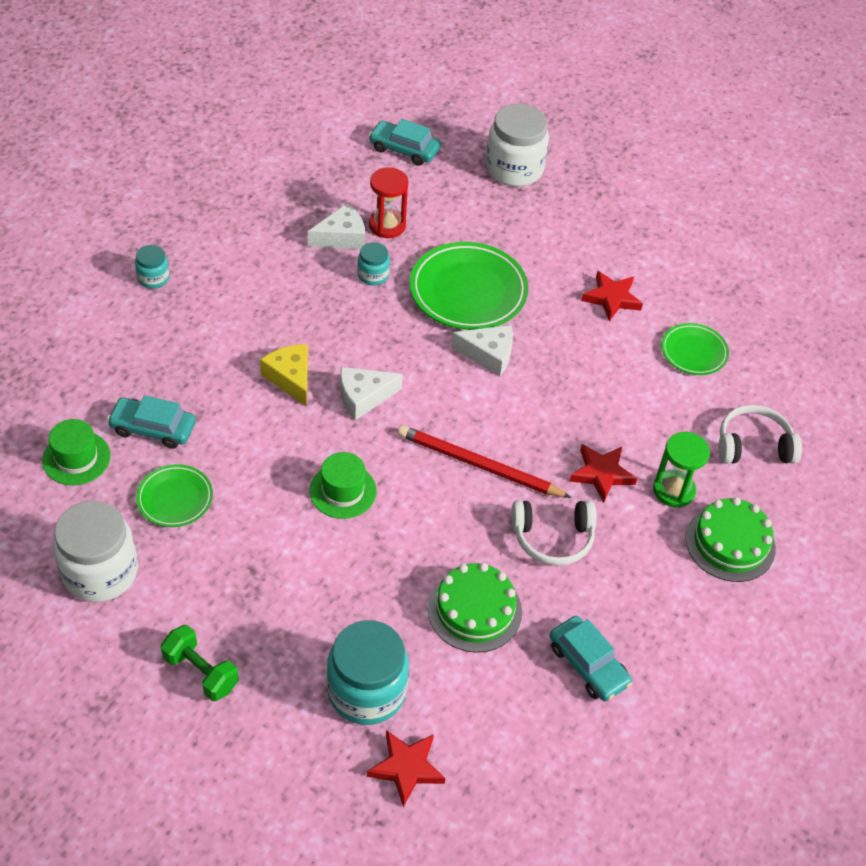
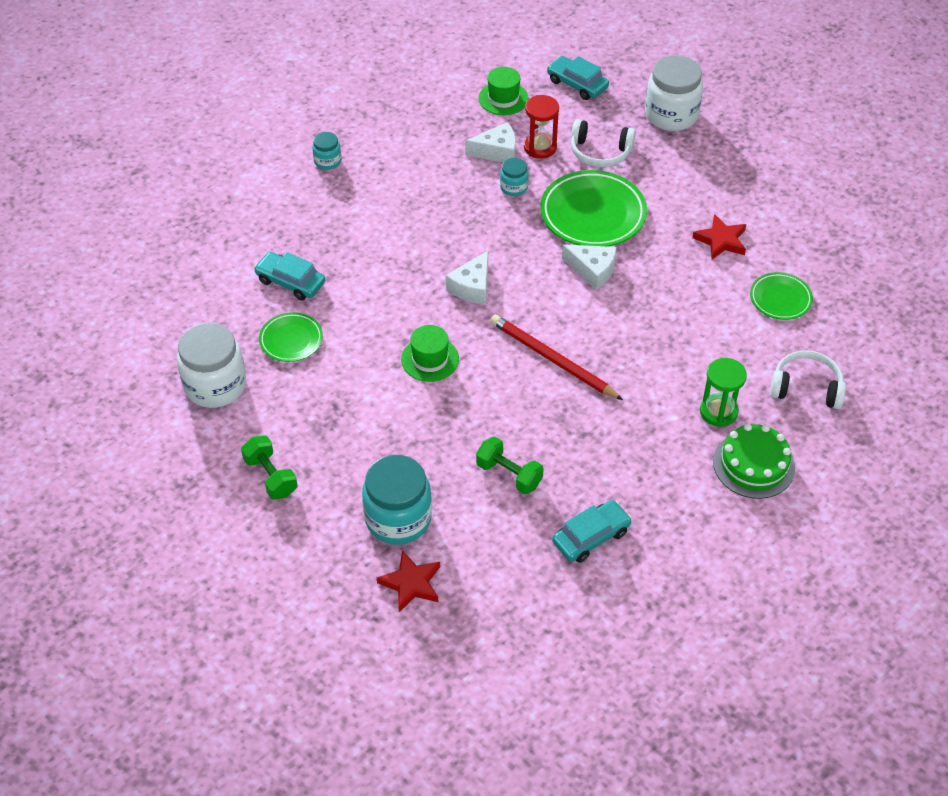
camera: 20 degrees right, 0 degrees up
green hat [42,419,110,485] -> green hat moved to [479,67,529,115]
yellow cheese [260,344,308,407] -> none
white cheese [340,367,403,420] -> white cheese turned 60 degrees counterclockwise [446,251,488,304]
green cake [428,563,522,653] -> green dumbbell [476,436,544,494]
white headphones [511,501,597,566] -> white headphones moved to [571,119,636,167]
turquoise car [550,616,632,701] -> turquoise car turned 105 degrees counterclockwise [552,500,632,563]
red star [569,444,638,503] -> none

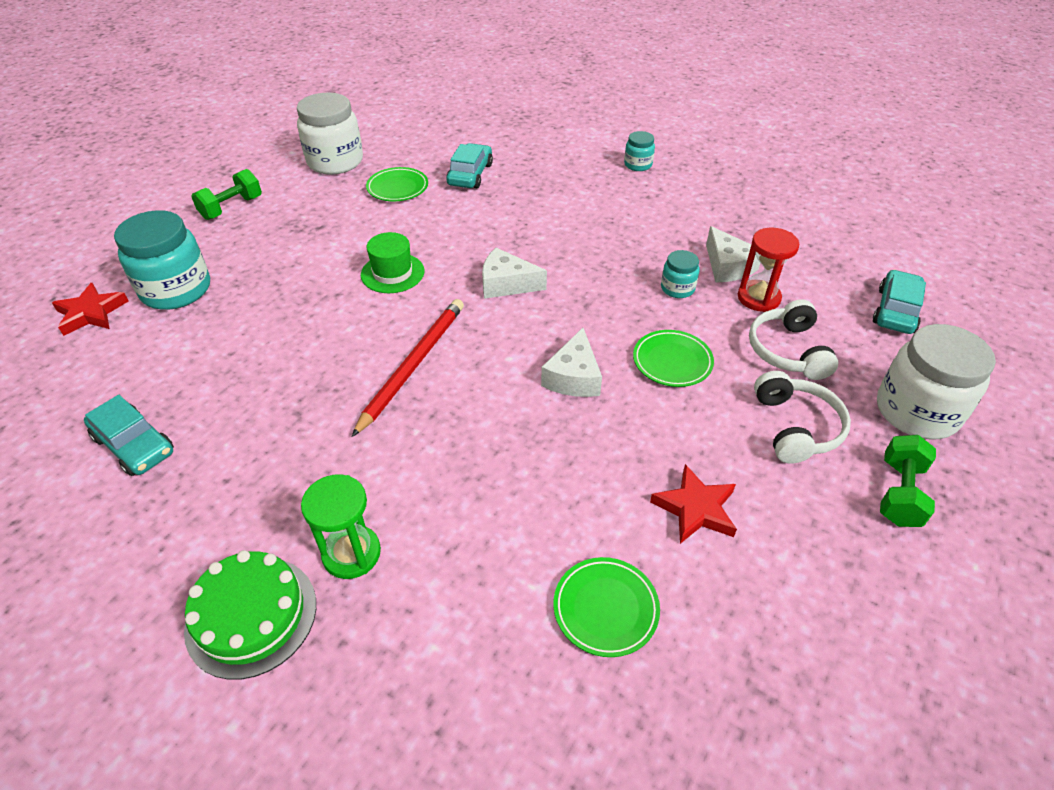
camera: 75 degrees right, 5 degrees down
green dumbbell [476,436,544,494] -> green dumbbell moved to [880,435,936,527]
green hat [479,67,529,115] -> none
green plate [540,170,647,247] -> green plate [633,330,714,387], size x0.56
white headphones [770,350,846,409] -> white headphones moved to [754,371,851,464]

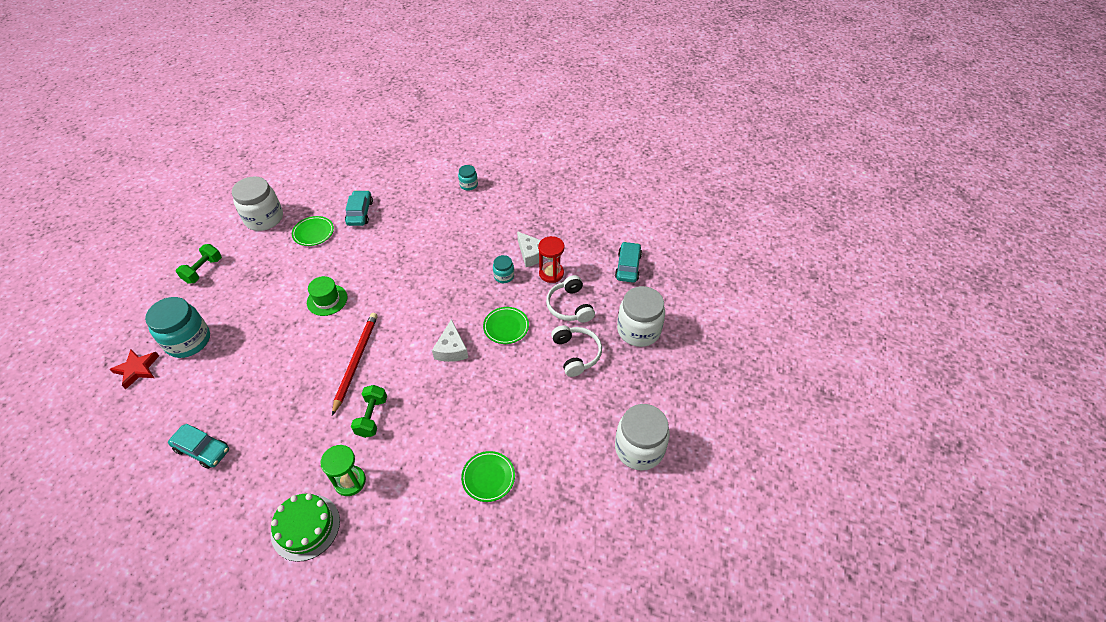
camera: 15 degrees left, 5 degrees up
white cheese [482,248,547,299] -> none
red star [650,464,737,544] -> none
green dumbbell [880,435,936,527] -> green dumbbell moved to [351,385,387,438]
none -> white jar [615,404,670,470]

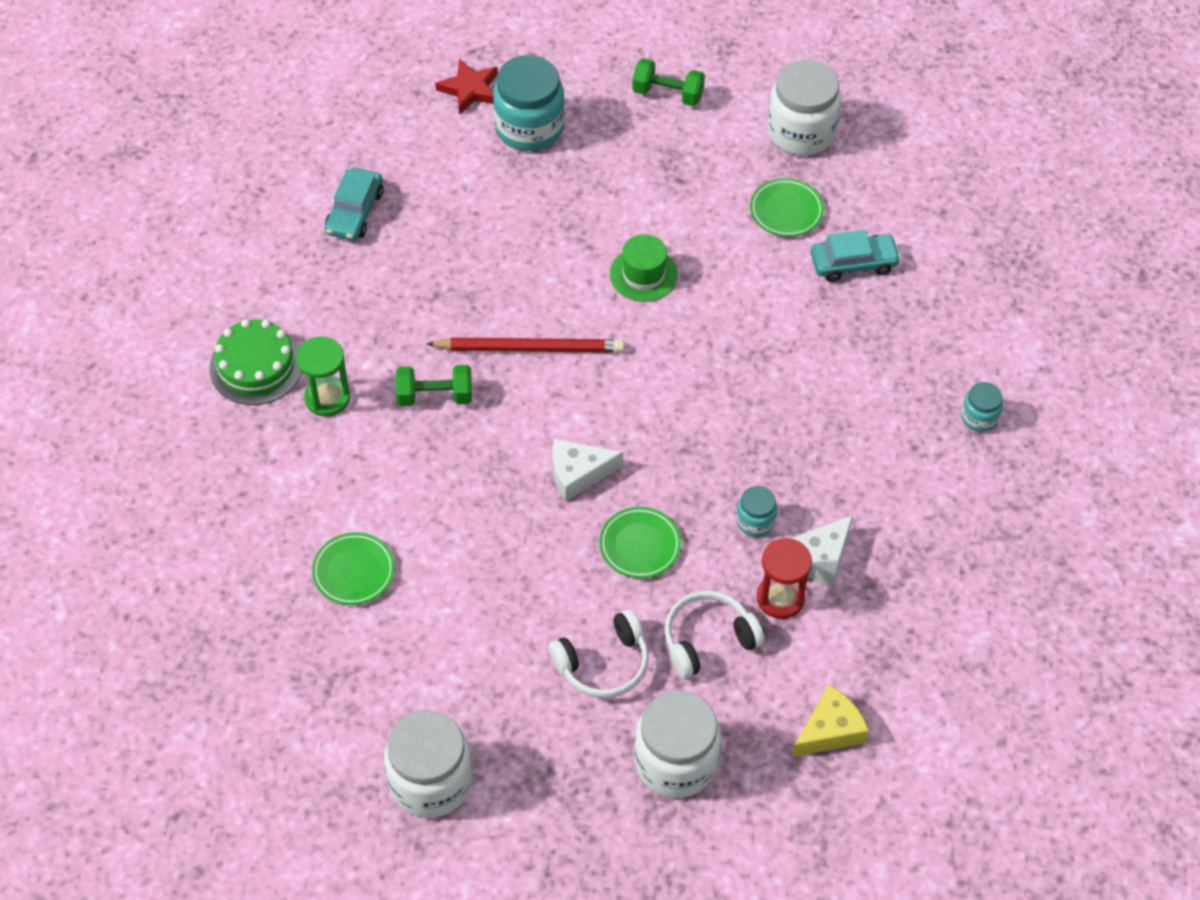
camera: 80 degrees right, 5 degrees up
turquoise car [615,242,642,283] -> yellow cheese [792,685,869,757]

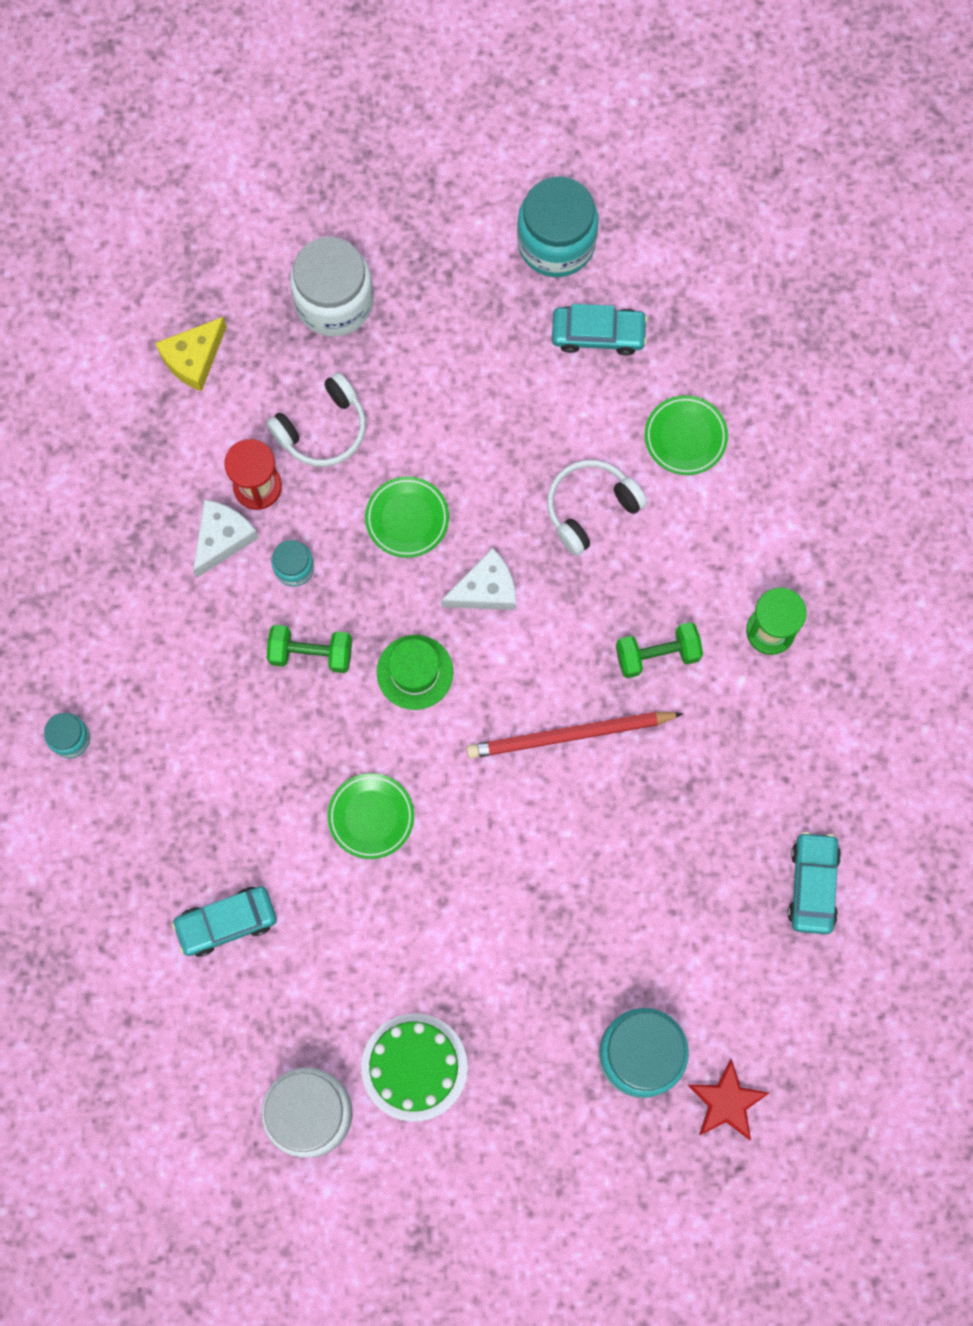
camera: 170 degrees right, 20 degrees up
green cake [209,319,302,405] -> green cake moved to [361,1013,468,1122]
white jar [384,710,473,818] -> turquoise jar [517,176,598,277]
white headphones [549,609,649,698] -> white headphones moved to [547,460,647,556]
green hat [610,234,678,302] -> green hat moved to [377,635,453,710]
green dumbbell [632,58,705,106] -> green dumbbell moved to [267,625,352,673]
green plate [750,178,824,237] -> green plate moved to [328,773,414,859]
none -> turquoise car [552,304,648,356]

